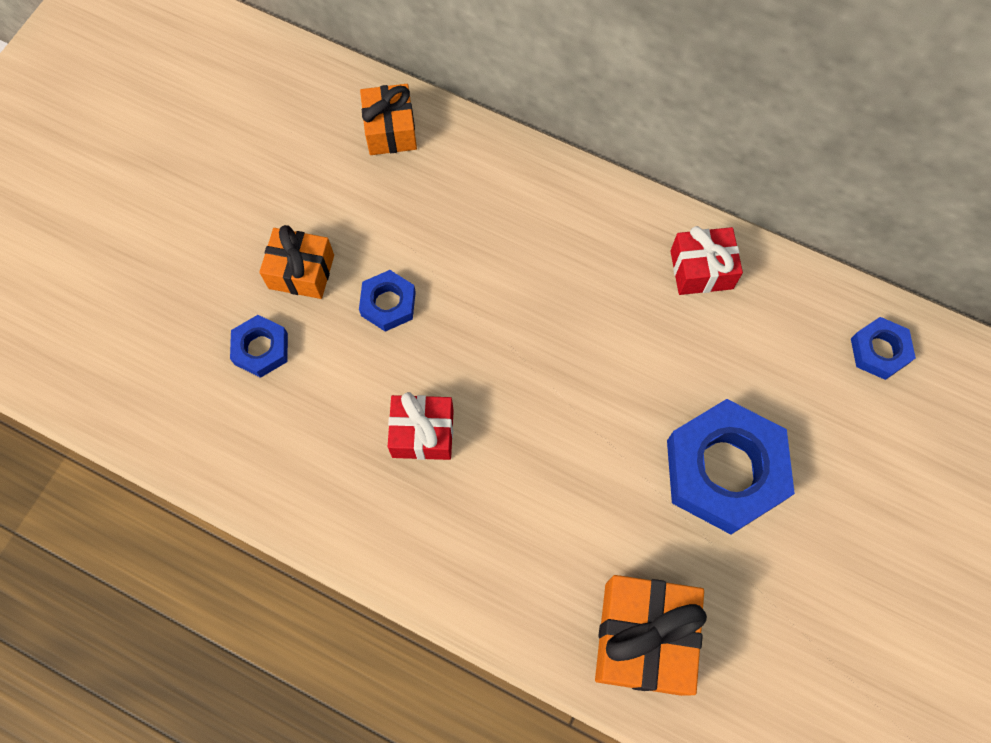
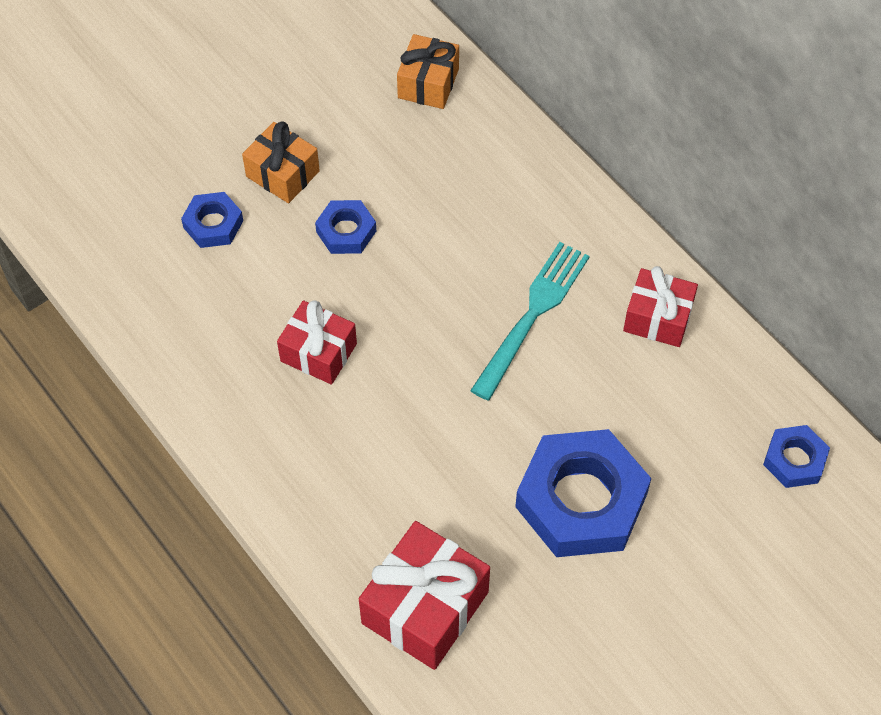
camera: 25 degrees right, 10 degrees down
orange gift [595,575,707,696] -> red gift [359,521,490,670]
none -> turquoise fork [470,242,590,401]

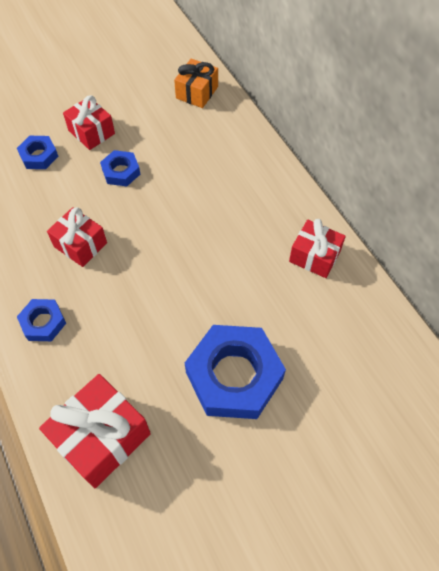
camera: 10 degrees right, 0 degrees up
orange gift [242,121,320,203] -> red gift [63,95,115,150]
turquoise fork [470,242,590,401] -> none
blue nut [763,425,830,488] -> blue nut moved to [17,299,66,341]

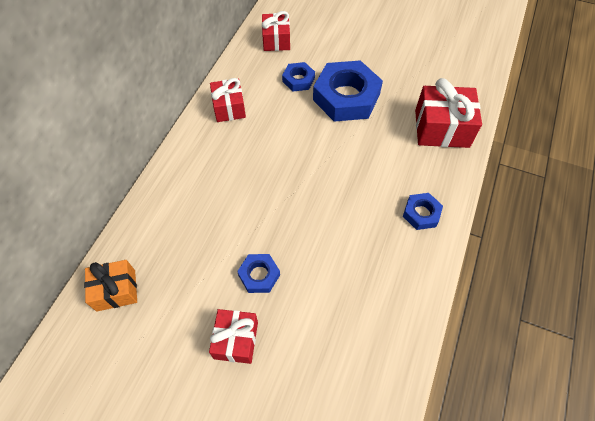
camera: 130 degrees left, 0 degrees up
blue nut [17,136,59,169] -> blue nut moved to [282,62,315,92]
red gift [47,207,107,267] -> red gift moved to [262,11,290,51]

